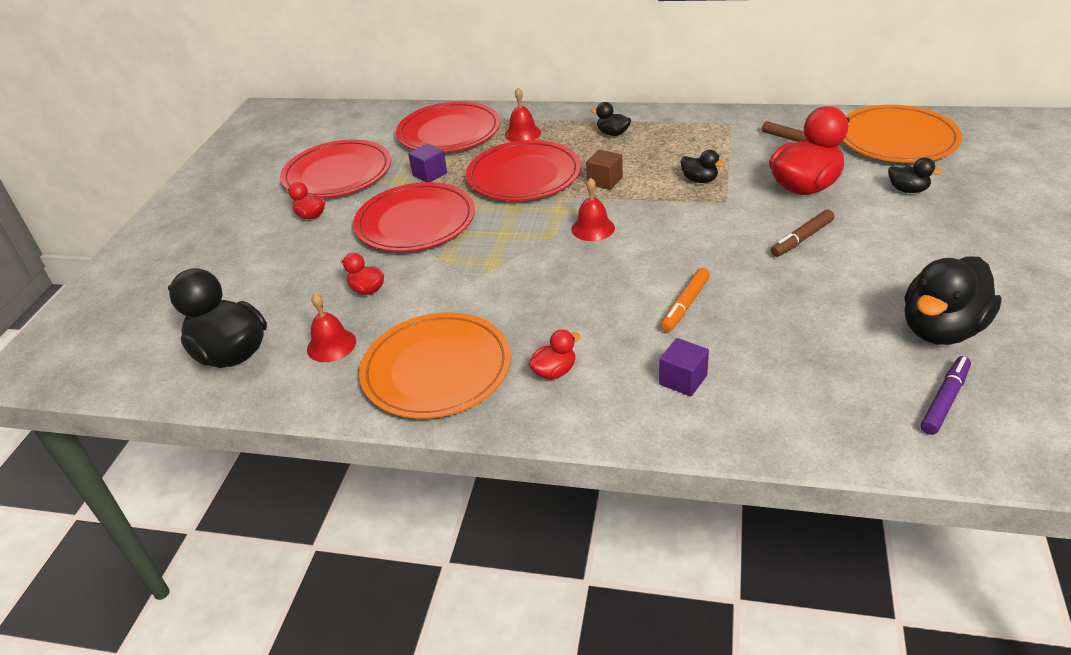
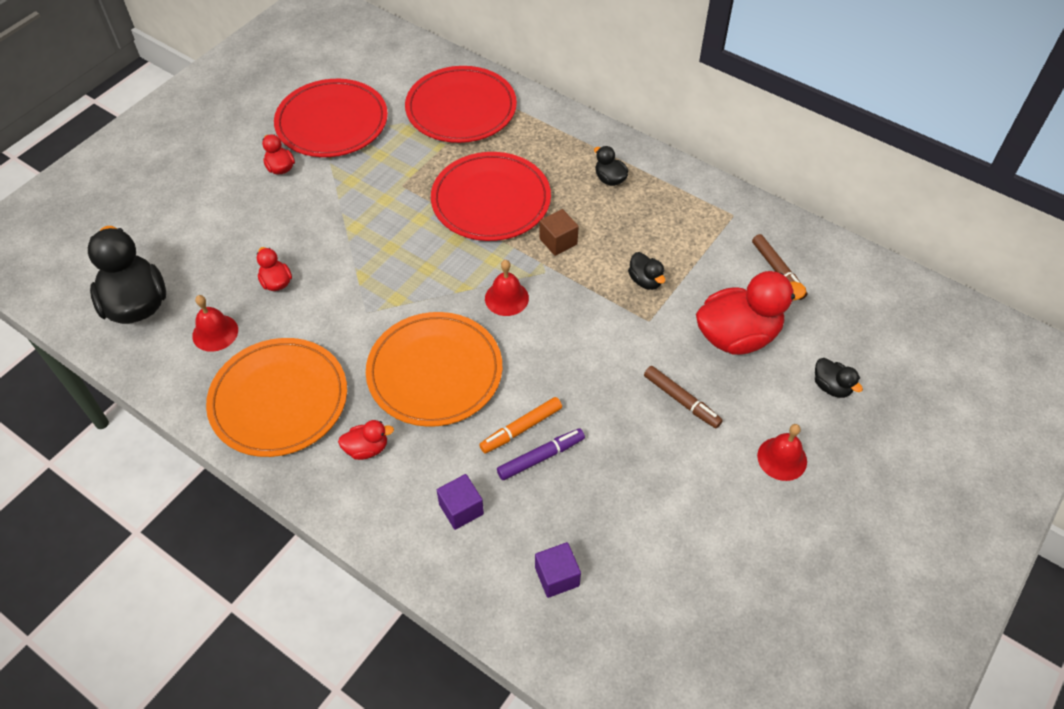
camera: 20 degrees right, 15 degrees up
red plate [353,182,475,252] -> none
purple cube [408,143,447,182] -> purple cube moved to [535,542,581,598]
red bell [505,88,541,142] -> red bell moved to [757,424,807,481]
brown marker [771,210,834,257] -> brown marker turned 120 degrees counterclockwise [644,366,723,428]
orange plate [843,105,962,163] -> orange plate moved to [366,312,502,427]
black duck [905,257,1002,345] -> none
purple marker [921,356,971,435] -> purple marker moved to [497,429,585,480]

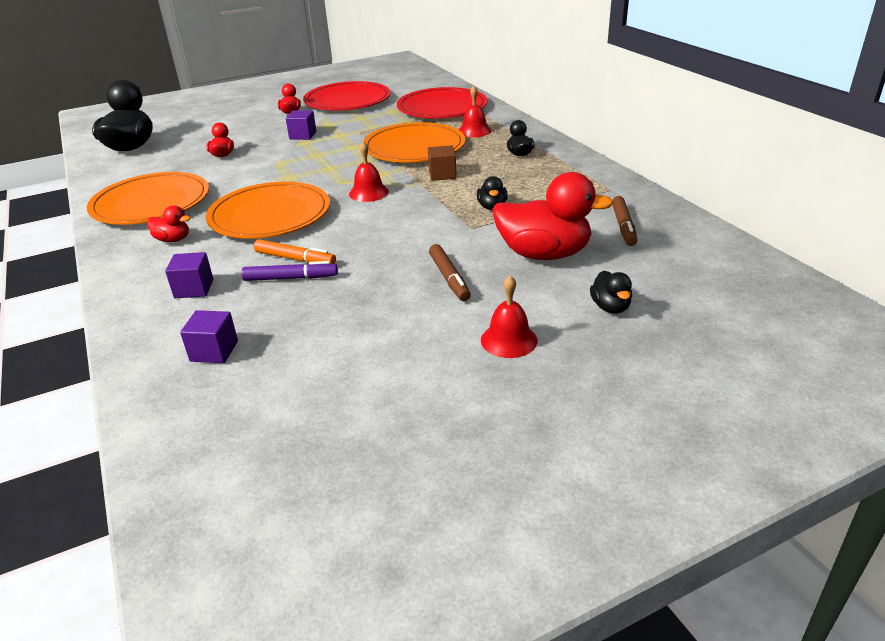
camera: 30 degrees right, 20 degrees down
red bell [192,295,238,352] -> red bell moved to [459,86,491,138]
red plate [431,152,551,241] -> orange plate [363,122,465,163]
orange marker [479,397,562,453] -> orange marker turned 150 degrees counterclockwise [254,239,336,264]
none -> purple cube [286,111,316,140]

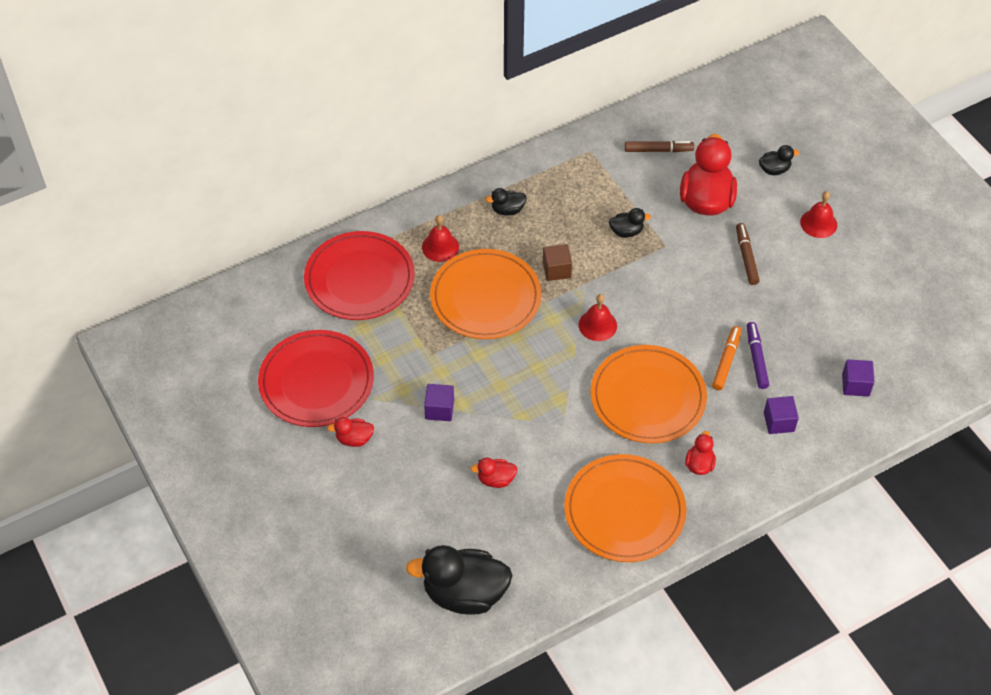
camera: 95 degrees left, 20 degrees up
brown marker [429,244,471,301] -> brown marker turned 75 degrees counterclockwise [736,223,760,285]

